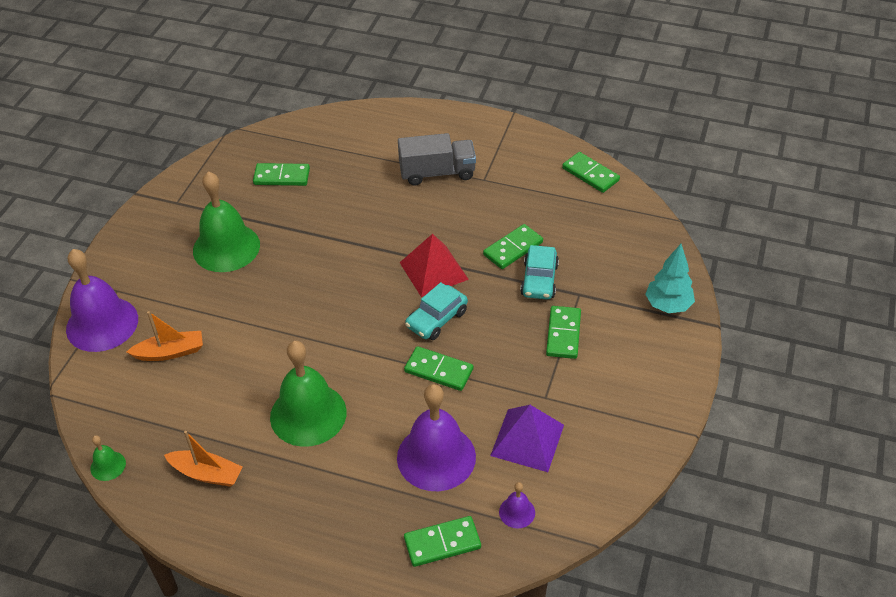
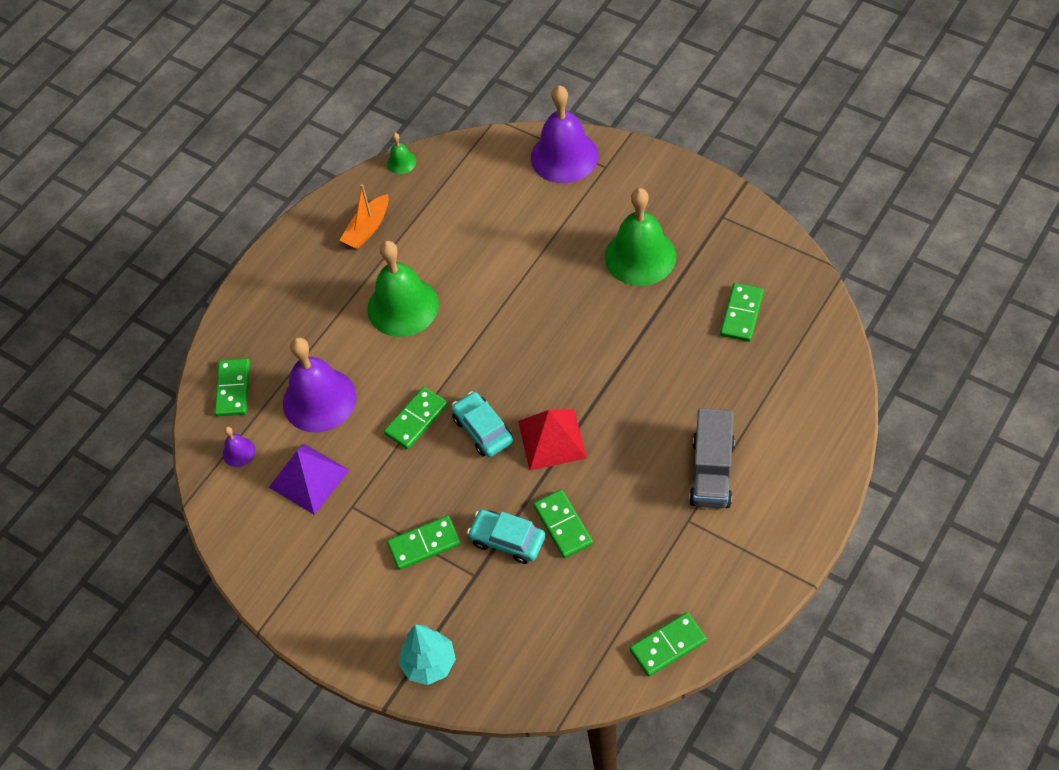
camera: 110 degrees right, 10 degrees up
orange boat [127,311,203,361] -> none
green domino [546,306,581,359] -> green domino turned 45 degrees counterclockwise [387,516,461,570]

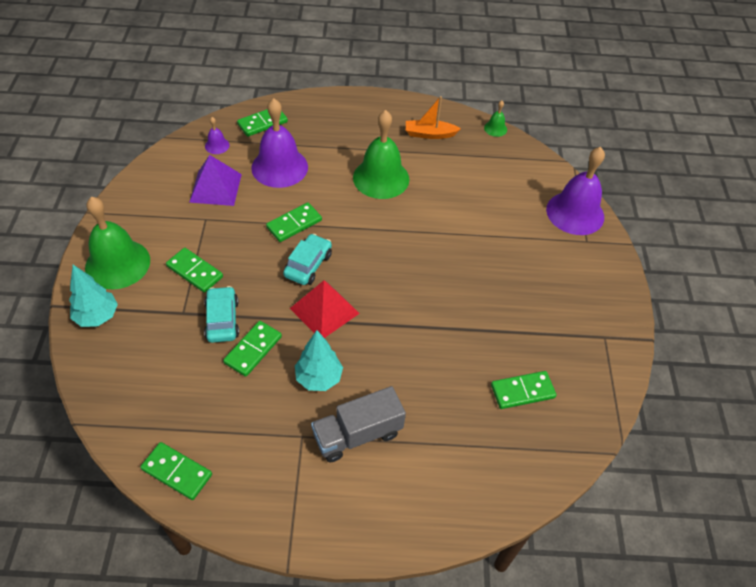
camera: 50 degrees right, 5 degrees down
green domino [384,387,448,449] -> green domino turned 45 degrees counterclockwise [266,203,322,242]
green bell [605,188,676,286] -> green bell moved to [85,197,150,289]
none -> turquoise tree [295,330,343,391]

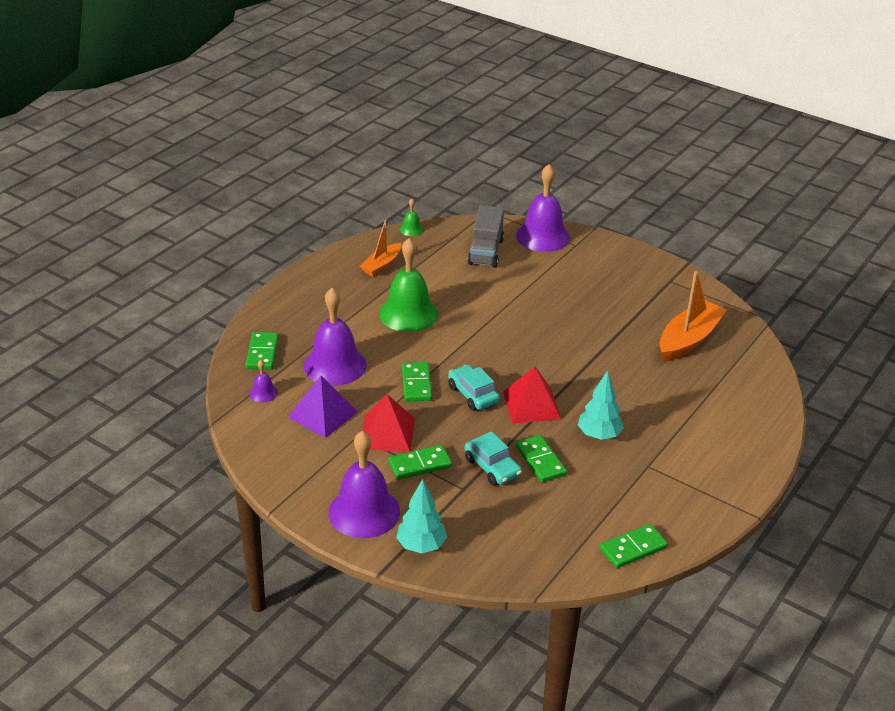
camera: 55 degrees left, 15 degrees down
green bell [85,197,150,289] -> purple bell [329,431,400,538]
turquoise car [204,286,239,343] -> turquoise car turned 150 degrees counterclockwise [465,431,522,486]
grey truck [311,386,406,462] -> grey truck moved to [468,205,504,268]
green domino [491,371,556,409] -> orange boat [660,271,727,362]
none -> red pyramid [362,394,415,452]

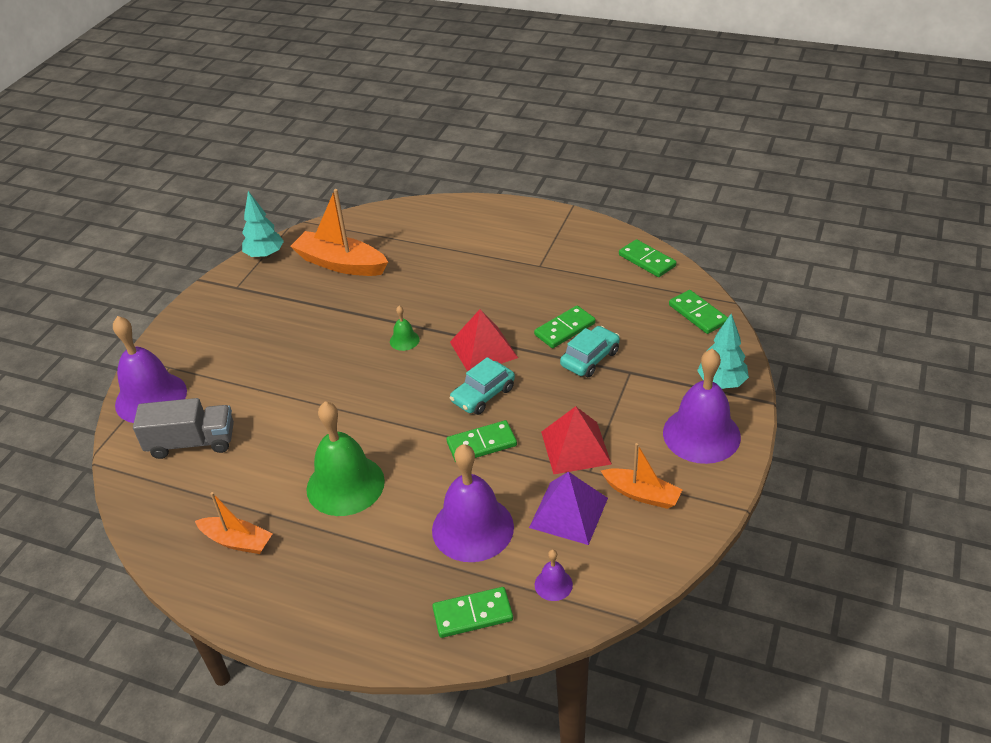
camera: 100 degrees left, 5 degrees up
green domino [388,445,452,480] -> green domino moved to [669,290,728,334]
green bell [400,199,424,236] -> green bell moved to [390,306,420,351]
turquoise tree [578,371,624,440] -> turquoise tree moved to [242,191,284,259]
none -> orange boat [601,443,682,509]

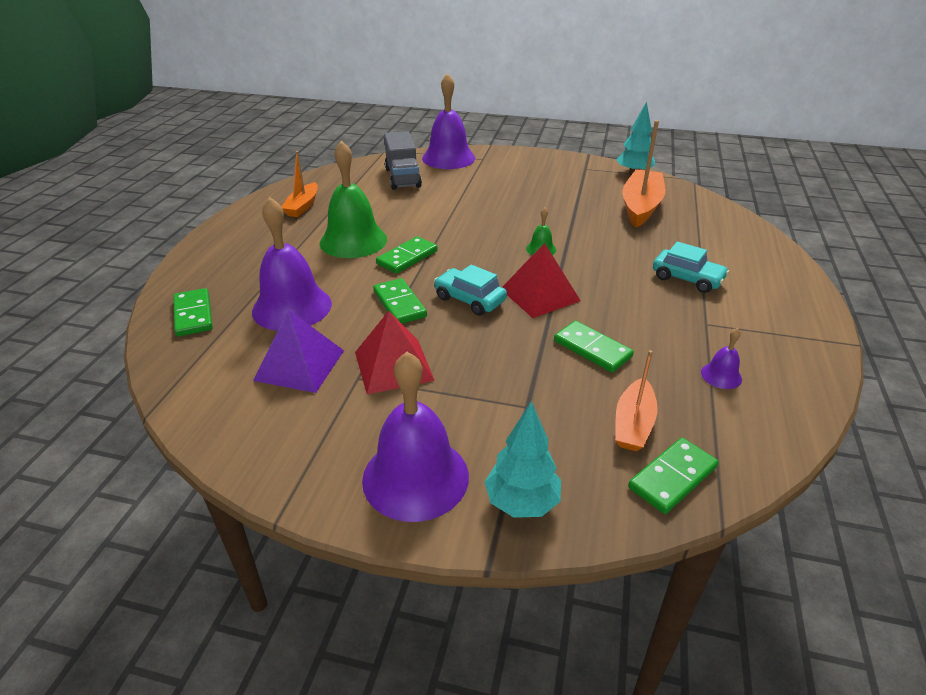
camera: 80 degrees right, 5 degrees down
purple bell [535,550,573,601] -> purple bell moved to [701,328,742,389]
turquoise car [560,326,620,377] -> turquoise car moved to [653,242,729,293]
orange boat [601,443,682,509] -> orange boat moved to [615,350,658,451]
green domino [619,239,676,277] -> green domino moved to [376,236,438,274]

